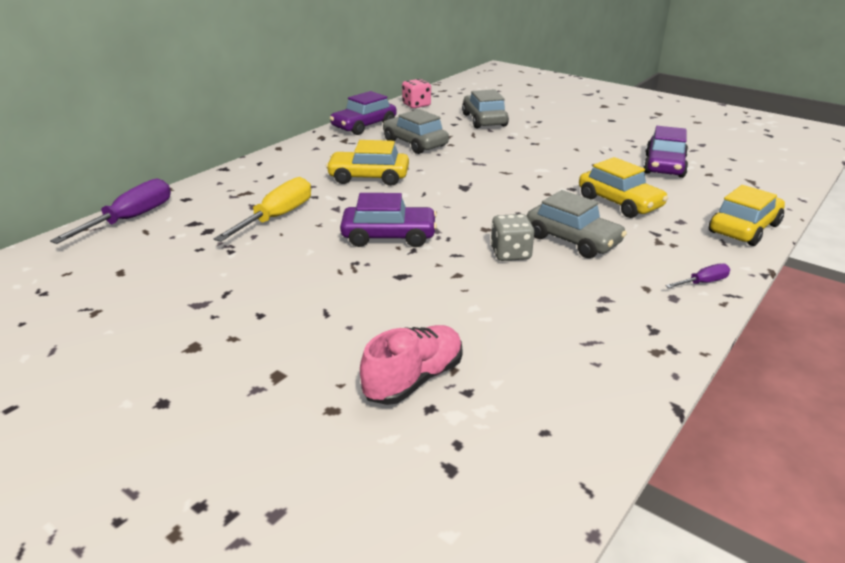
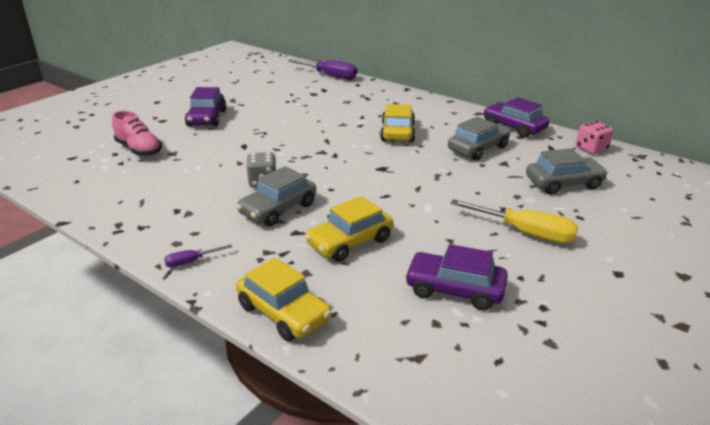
camera: 90 degrees right, 0 degrees up
yellow screwdriver [214,177,311,242] -> yellow screwdriver moved to [450,199,578,243]
purple car [340,193,437,247] -> purple car moved to [185,87,226,127]
purple screwdriver [665,263,730,288] -> purple screwdriver turned 90 degrees clockwise [164,244,232,267]

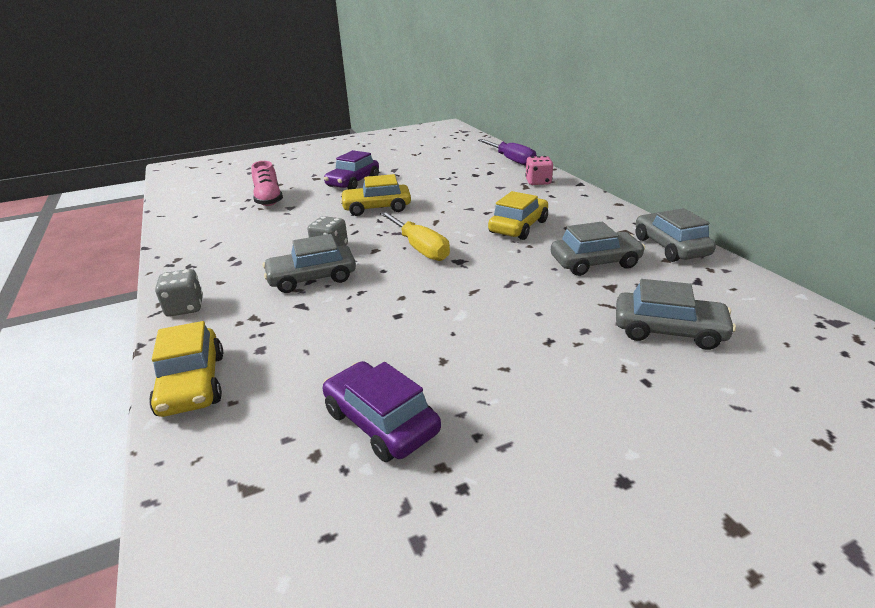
camera: 30 degrees right, 0 degrees up
purple screwdriver [164,244,232,267] -> grey dice [155,269,203,317]
yellow car [305,196,393,262] -> yellow car moved to [340,174,411,216]
yellow screwdriver [450,199,578,243] -> yellow screwdriver moved to [380,212,450,261]
purple car [484,97,550,138] -> grey car [636,208,716,262]
pink dice [576,121,613,154] -> pink dice moved to [525,156,553,185]

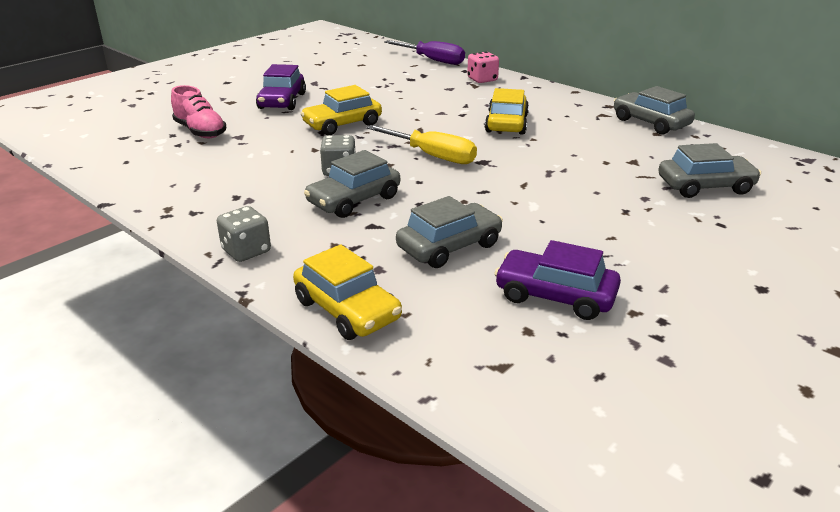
camera: 25 degrees left, 0 degrees up
grey car [551,222,645,276] -> grey car moved to [396,196,503,268]

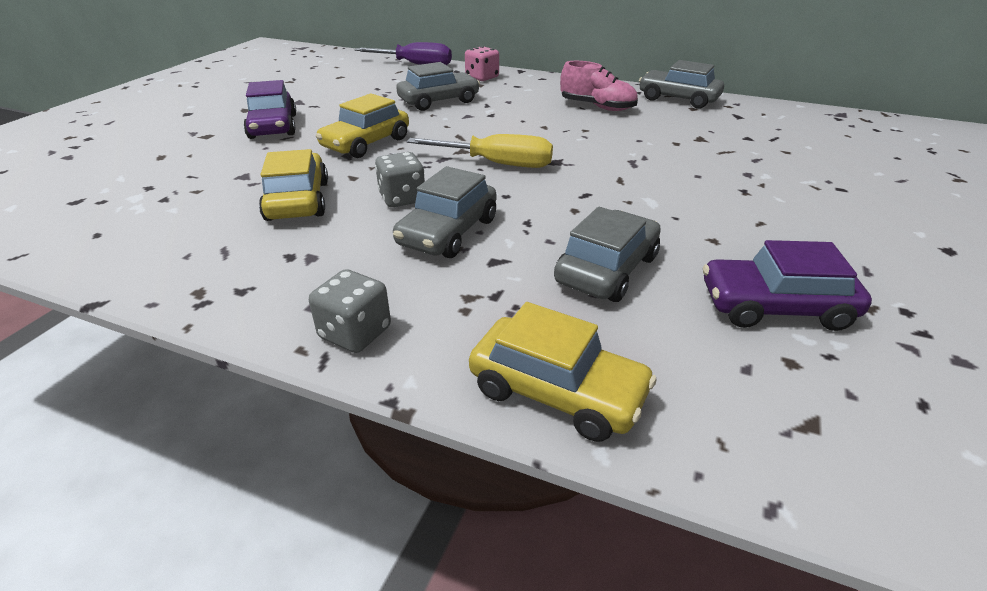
camera: 20 degrees left, 5 degrees up
pink shoe [171,85,226,138] -> pink shoe moved to [560,61,638,111]
yellow car [485,88,529,135] -> yellow car moved to [259,149,328,221]
grey car [658,143,761,198] -> grey car moved to [396,62,480,111]

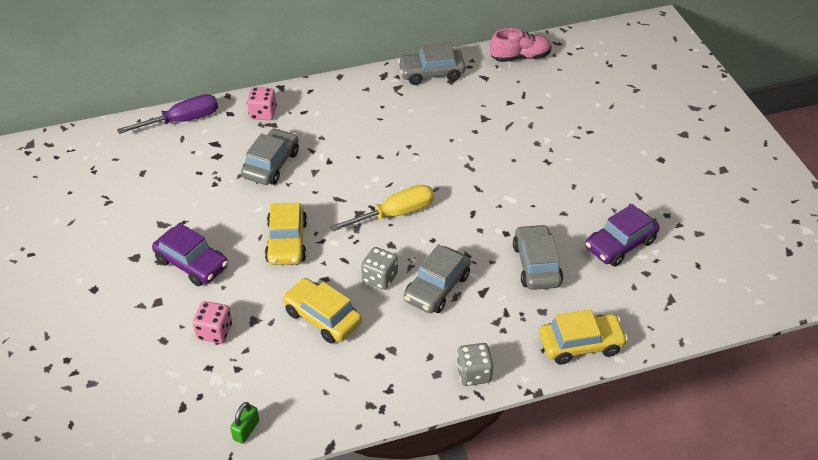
camera: 40 degrees left, 10 degrees up
grey car [393,166,496,258] -> grey car turned 45 degrees clockwise [404,244,471,313]
pink shoe [560,61,638,111] -> pink shoe moved to [490,28,552,62]
none -> pink dice [193,301,232,344]
none -> green padlock [230,402,259,444]

